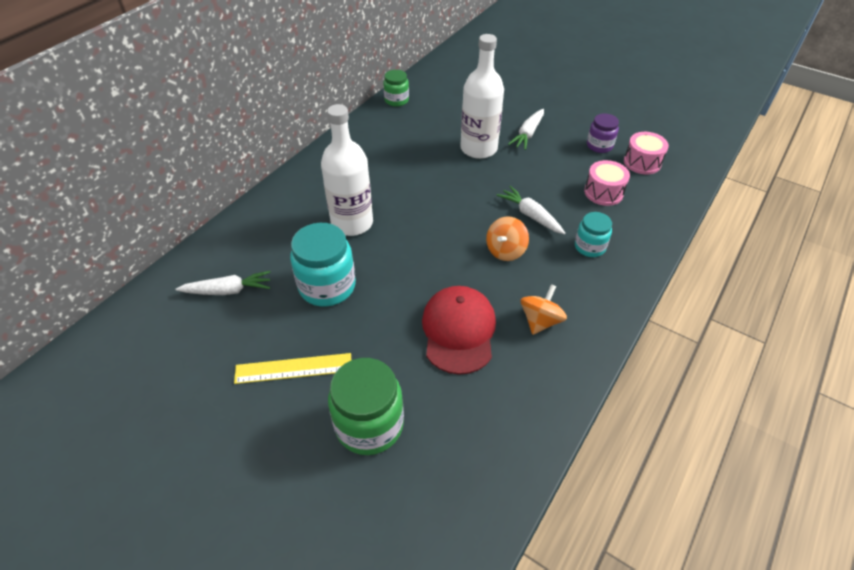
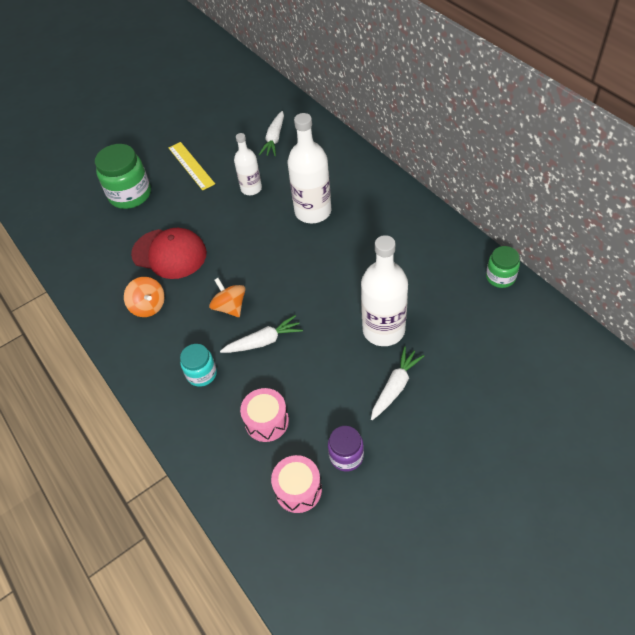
camera: 115 degrees right, 5 degrees up
yellow ruler [234,353,351,384] -> yellow ruler turned 45 degrees counterclockwise [169,142,215,190]
turquoise jar [290,223,356,307] -> white bottle [234,133,262,195]
white carrot [508,109,544,150] -> white carrot turned 75 degrees clockwise [371,347,424,420]

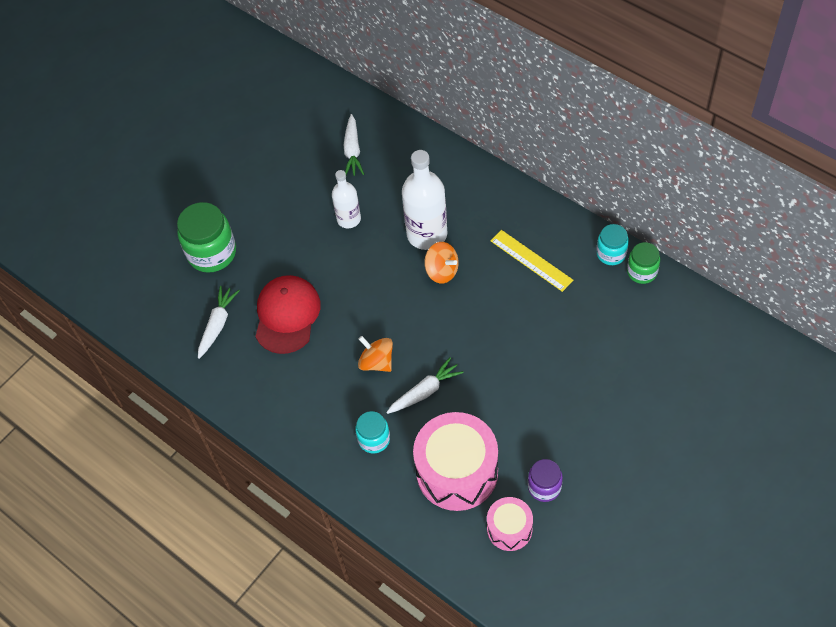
camera: 15 degrees left, 5 degrees up
orange spinning top [124,277,165,317] -> orange spinning top moved to [424,242,459,284]
red cap [131,228,207,279] -> red cap turned 90 degrees counterclockwise [255,275,321,354]
yellow ruler [169,142,215,190] -> yellow ruler moved to [491,230,573,292]
pink drum [240,388,289,442] -> pink drum [413,412,498,511], size x1.85
white bottle [361,235,408,346] -> none
white carrot [371,347,424,420] -> white carrot moved to [198,286,239,359]
none -> turquoise jar [596,224,629,265]

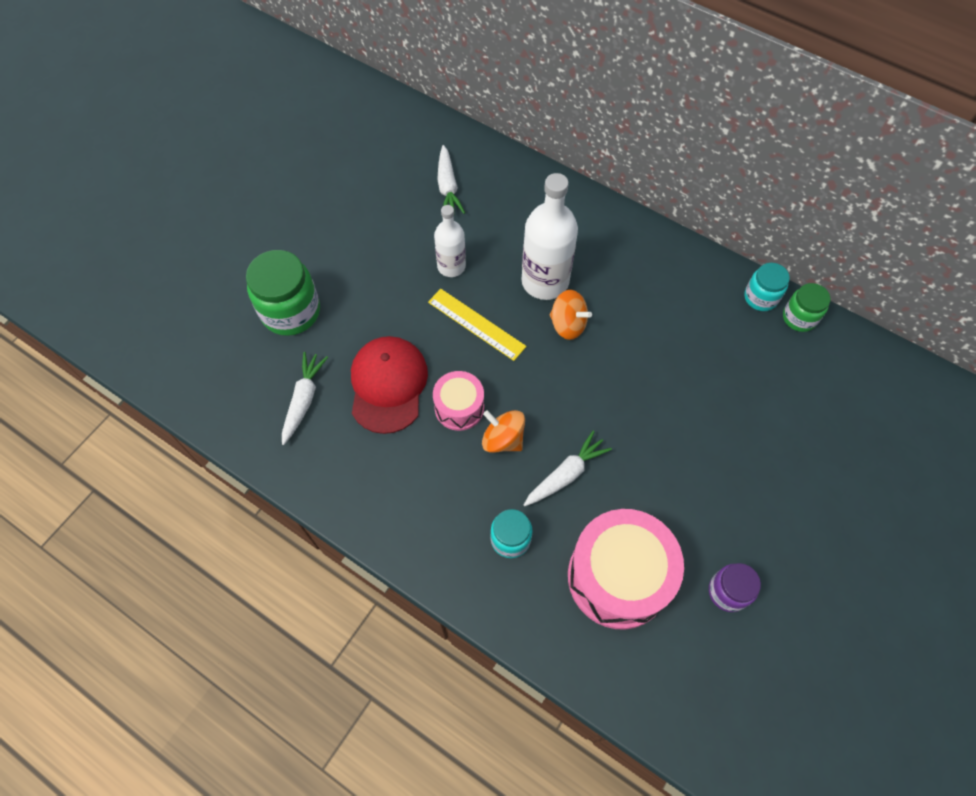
camera: 10 degrees left, 5 degrees up
pink drum [487,497,533,551] -> pink drum moved to [433,371,484,431]
yellow ruler [491,230,573,292] -> yellow ruler moved to [428,289,526,361]

